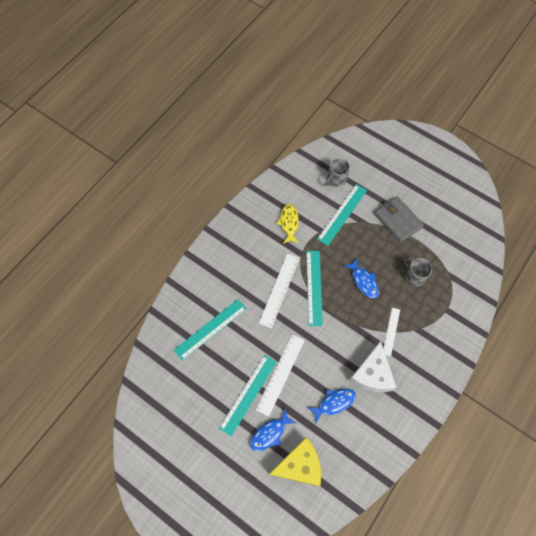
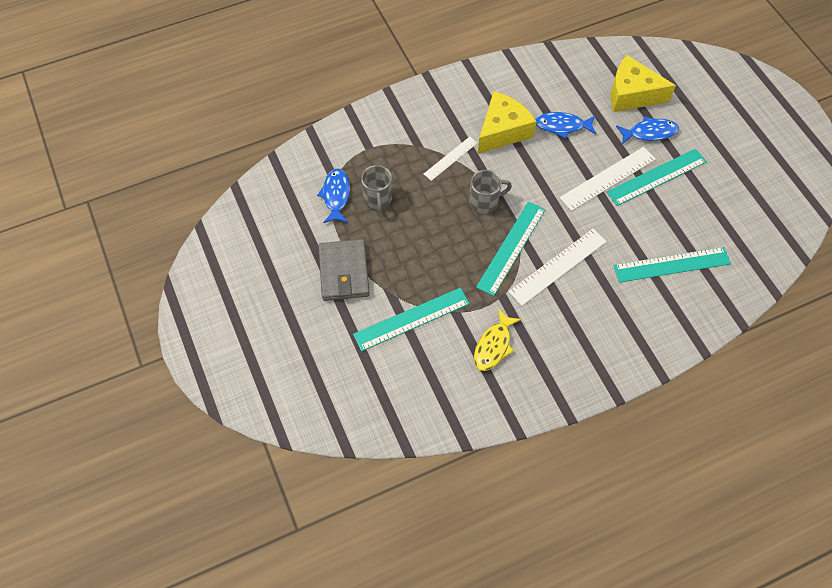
camera: 150 degrees left, 5 degrees down
grey mug [326,158,350,187] -> grey mug moved to [469,170,512,214]
blue fish [343,258,379,299] -> blue fish moved to [317,168,350,223]
white cheese [349,341,397,392] -> yellow cheese [478,91,537,154]

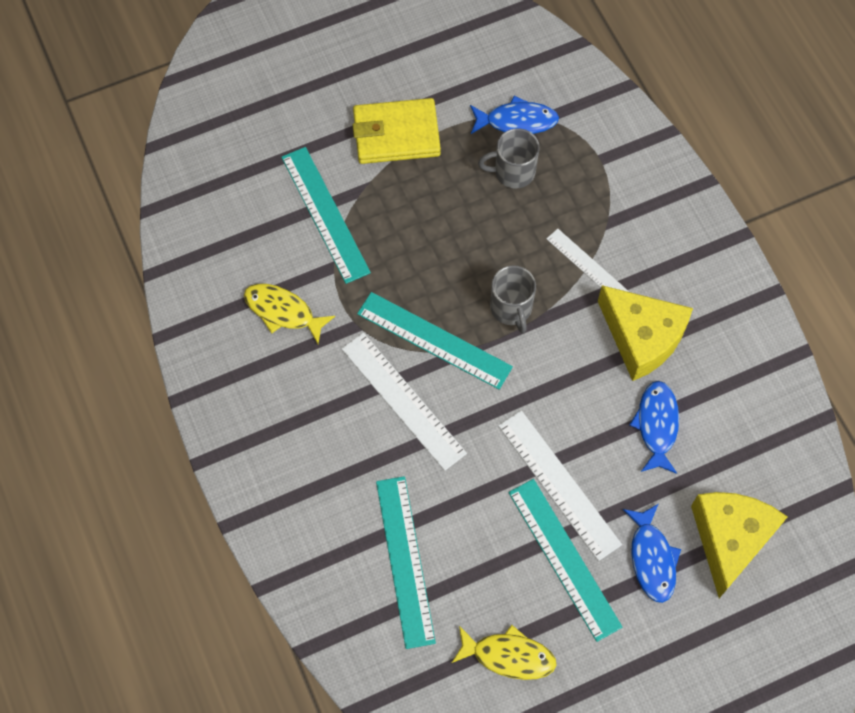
camera: 90 degrees right, 5 degrees up
grey wallet [318,239,370,301] -> yellow wallet [353,98,441,164]
none -> yellow fish [452,625,557,680]

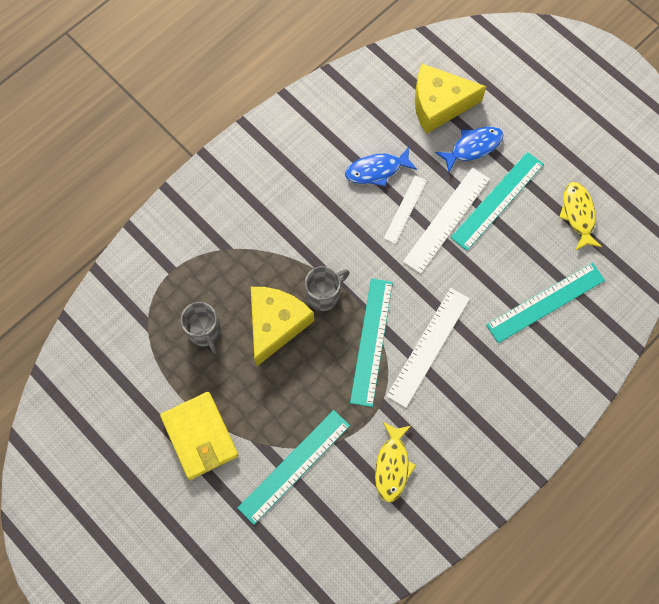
camera: 110 degrees left, 5 degrees up
blue fish [470,96,559,134] -> none
white ruler [546,229,629,292] -> white ruler moved to [384,176,427,244]
yellow cheese [598,285,693,381] -> yellow cheese moved to [251,287,314,366]

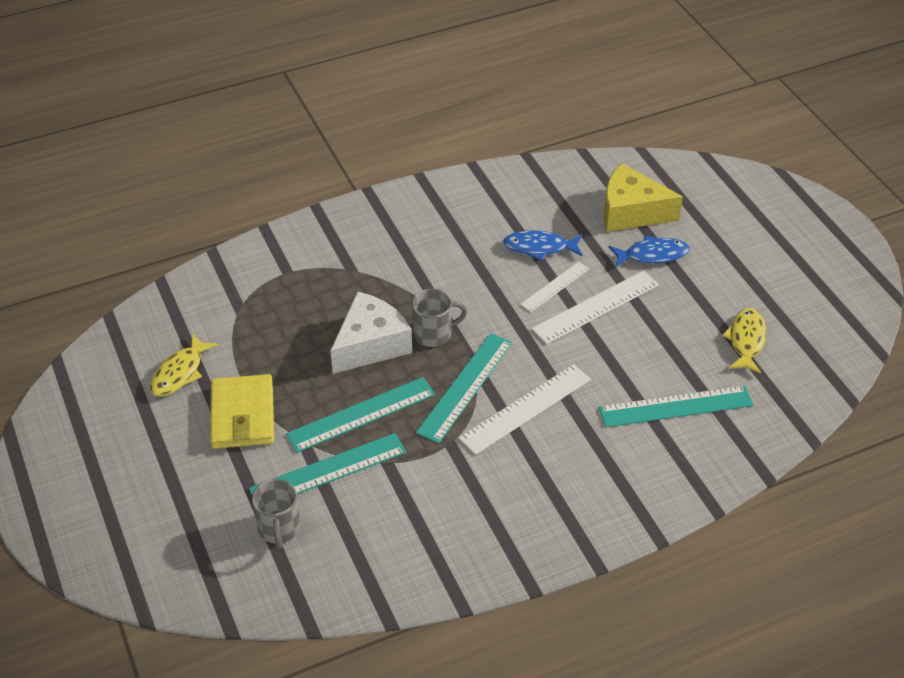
camera: 20 degrees right, 25 degrees down
grey mug [181,302,221,354] -> grey mug moved to [252,479,301,549]
yellow cheese [251,287,314,366] -> white cheese [330,291,412,374]
yellow fish [375,422,416,502] -> yellow fish moved to [150,333,218,397]
turquoise ruler [450,152,544,251] -> turquoise ruler moved to [286,377,435,453]

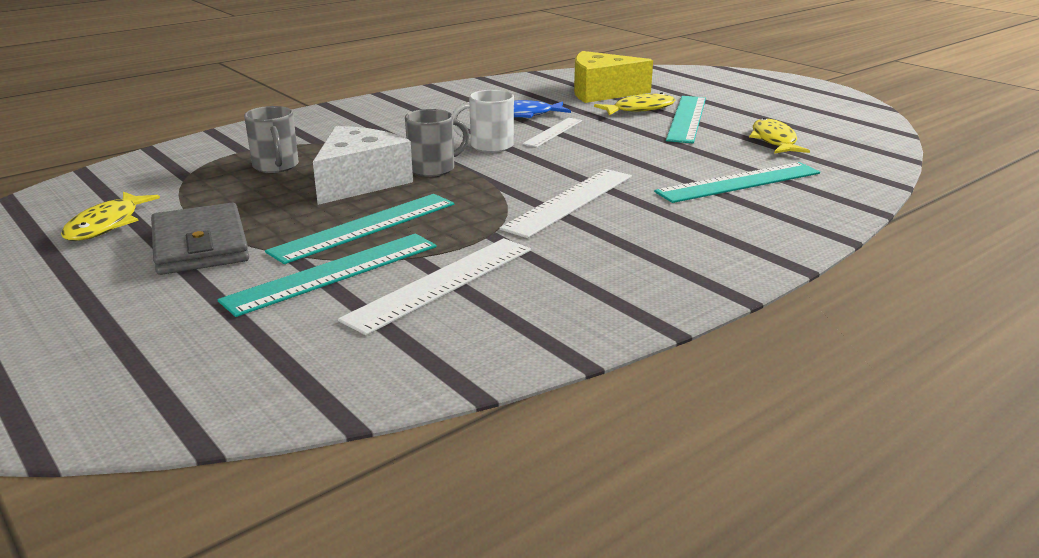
camera: 15 degrees left, 20 degrees down
yellow wallet [210,374,274,449] -> grey wallet [151,203,249,275]
grey mug [252,479,301,549] -> grey mug moved to [244,106,299,173]
turquoise ruler [416,333,512,443] -> turquoise ruler moved to [666,96,706,143]
white ruler [532,271,659,344] -> white ruler moved to [338,238,531,335]
blue fish [609,235,690,268] -> yellow fish [594,92,675,115]
none -> white mug [452,90,514,153]

